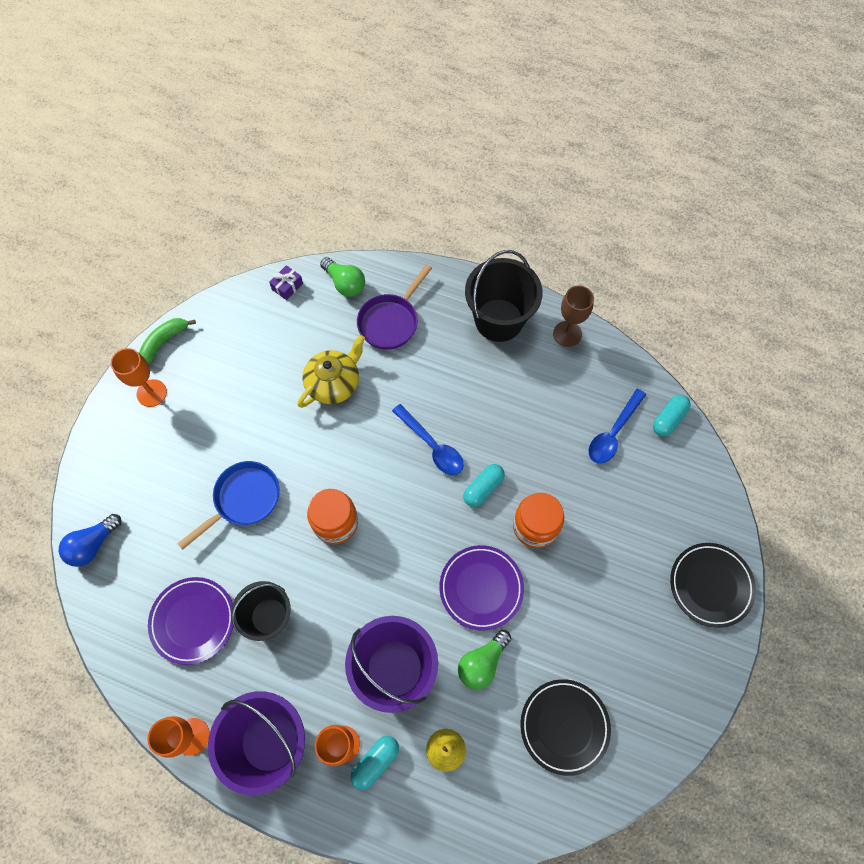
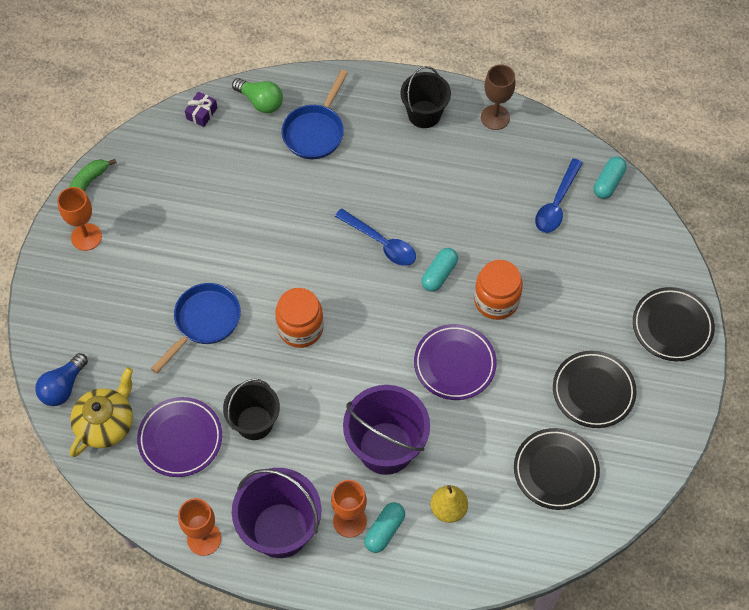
camera: 10 degrees left, 5 degrees down
yellow teapot [298,335,365,408] -> yellow teapot moved to [70,367,133,457]
purple pan [357,264,432,350] -> blue pan [282,70,348,159]
green light bulb [458,630,511,690] -> none
black bucket [465,250,543,342] -> black bucket [400,66,451,128], size x0.66
none -> black plate [553,351,637,428]

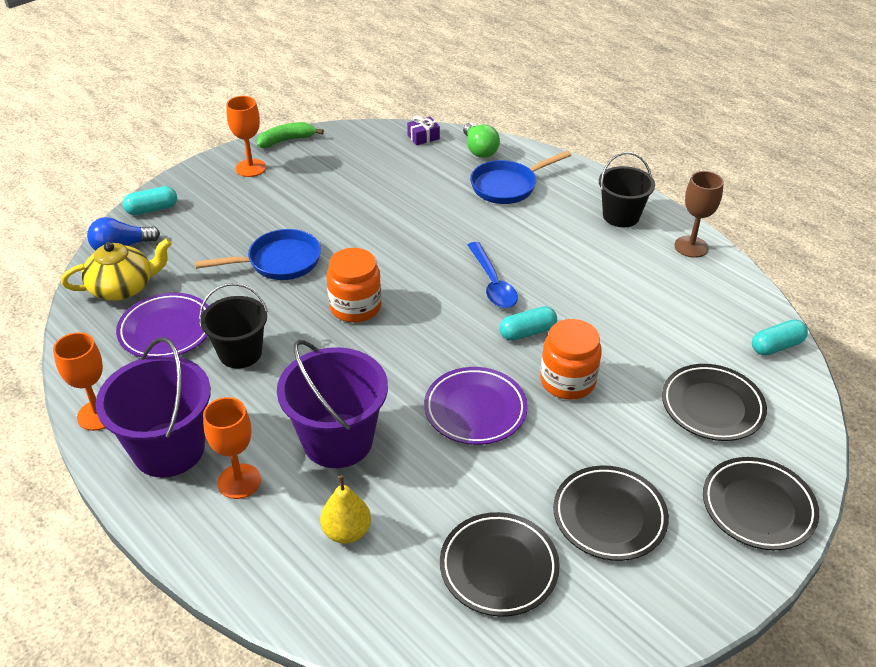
camera: 35 degrees right, 20 degrees down
turquoise capsule [364,502,405,553] -> turquoise capsule moved to [123,186,177,215]
blue spoon [535,158,583,233] -> none
none -> black plate [662,364,767,441]

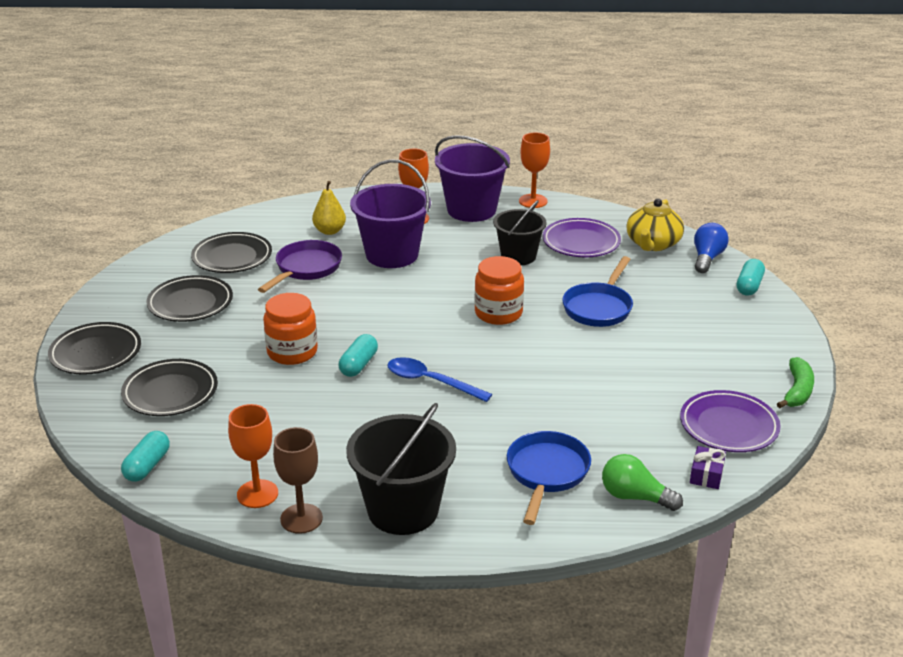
camera: 135 degrees right, 10 degrees down
orange goblet [226,96,266,177] -> orange goblet moved to [228,404,278,508]
purple plate [424,367,528,445] -> purple plate moved to [680,390,781,452]
black bucket [599,152,655,227] -> black bucket [346,403,456,535], size x1.50
none -> purple pan [258,240,342,293]

